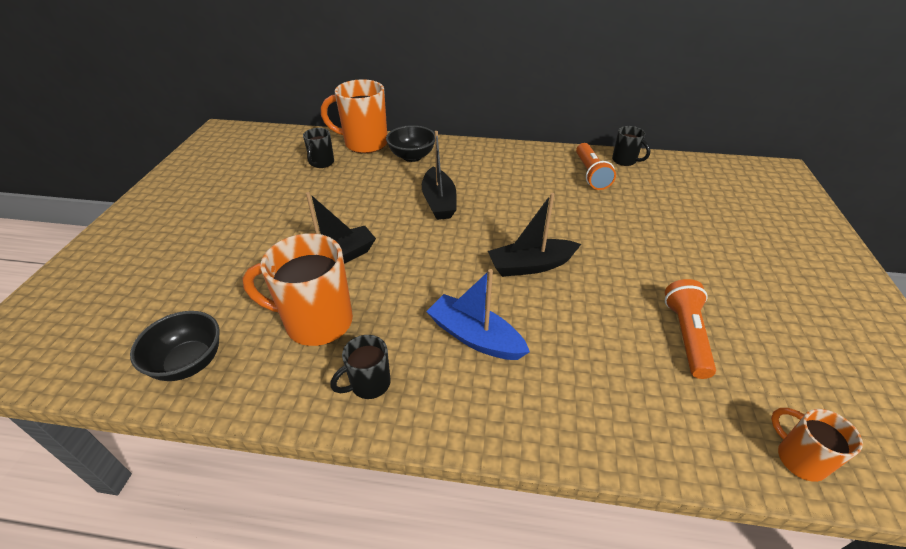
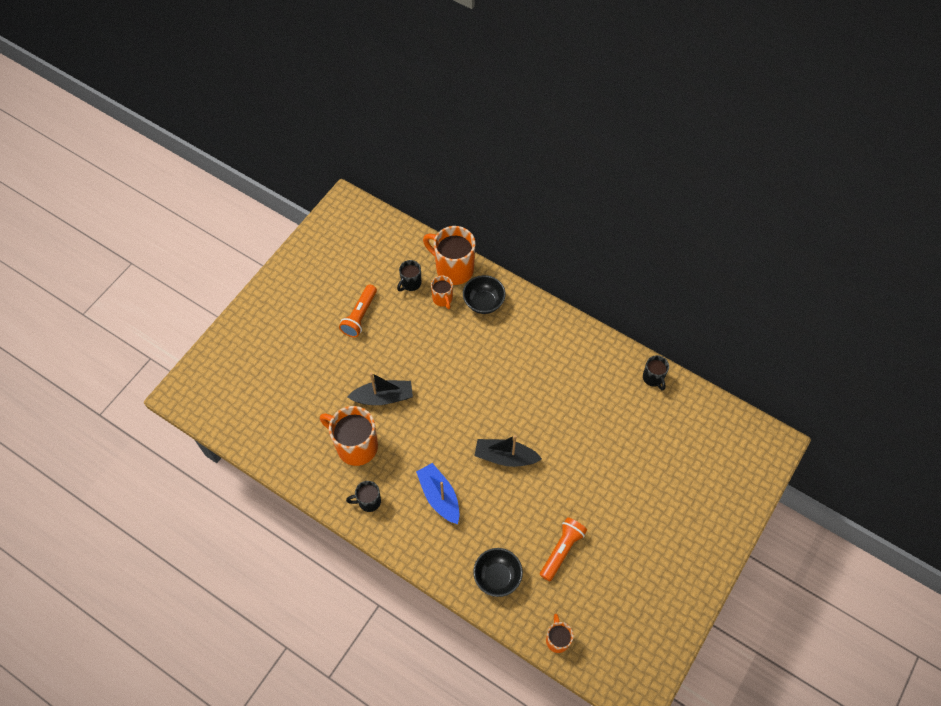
camera: 25 degrees right, 20 degrees up
black bowl [130,311,220,381] -> black bowl moved to [473,548,523,597]
black boat [422,131,457,220] -> none
orange flashlight [576,143,616,190] -> orange flashlight moved to [339,284,377,337]
none -> orange mug [431,276,453,309]

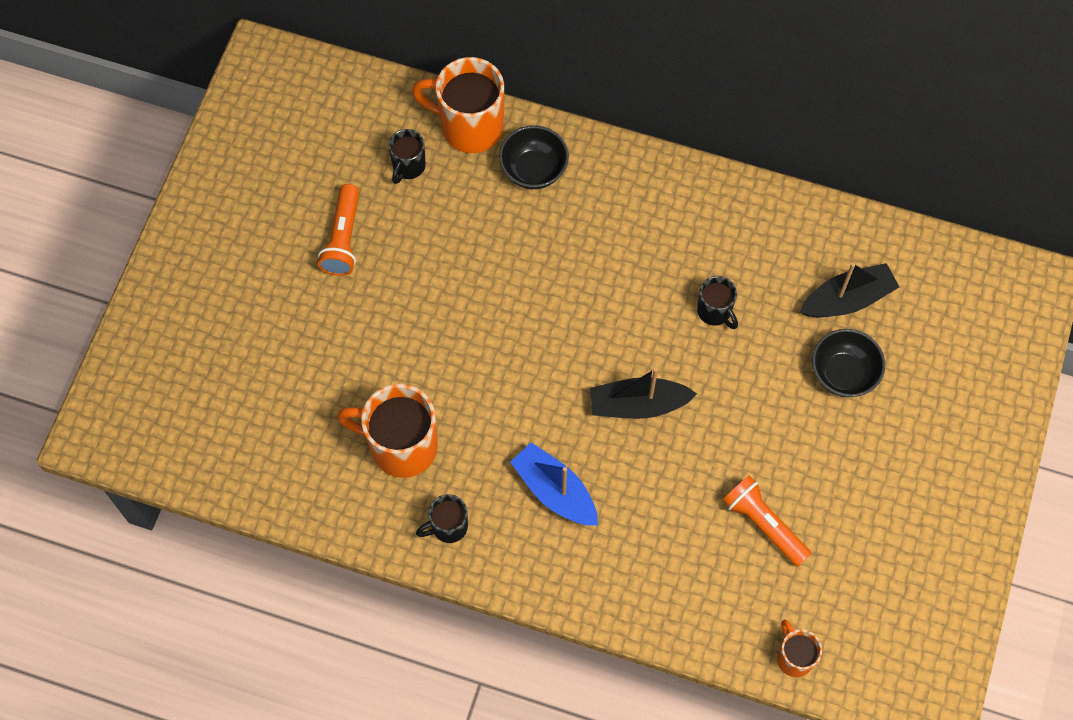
camera: 15 degrees left, 5 degrees up
black boat [347,372,413,405] -> black boat moved to [800,263,899,318]
orange mug [431,276,453,309] -> none
black bowl [473,548,523,597] -> black bowl moved to [812,329,885,397]
orange flashlight [540,518,587,581] -> orange flashlight turned 60 degrees counterclockwise [723,476,811,567]
black mug [643,355,669,391] -> black mug moved to [697,276,738,329]

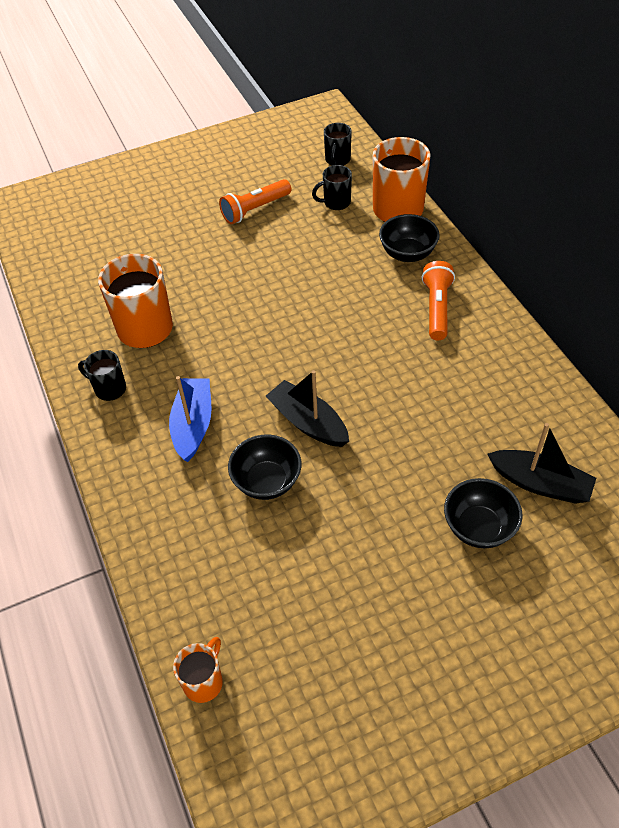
camera: 50 degrees right, 15 degrees down
black mug [697,276,738,329] -> black mug moved to [324,123,352,166]
orange flashlight [723,476,811,567] -> orange flashlight moved to [422,261,455,340]
none -> black bowl [228,434,301,500]

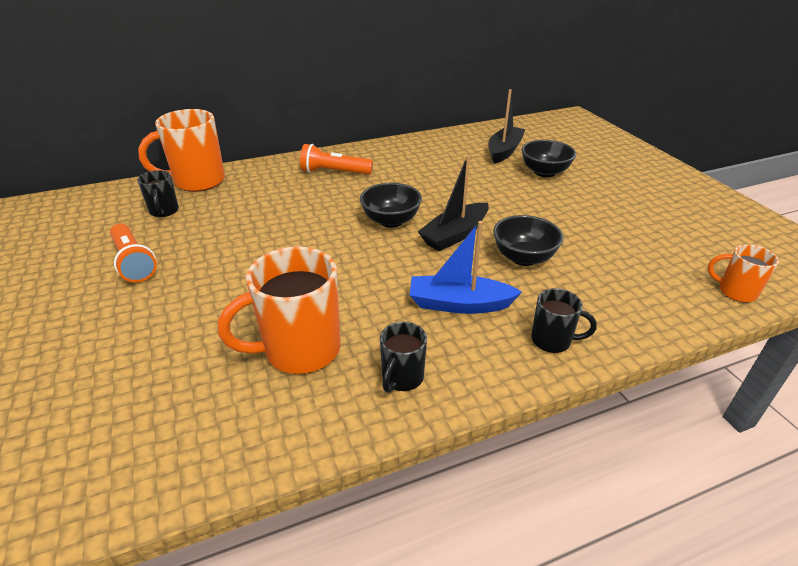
camera: 90 degrees left, 15 degrees down
black mug [324,123,352,166] -> black mug moved to [531,288,597,353]
black bowl [379,214,440,262] -> black bowl moved to [360,183,422,228]

